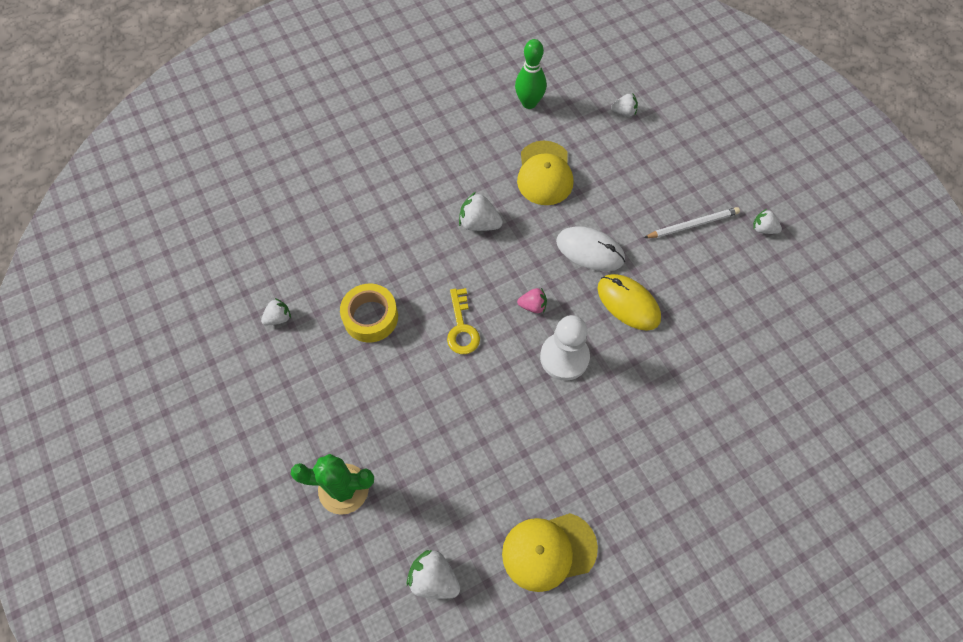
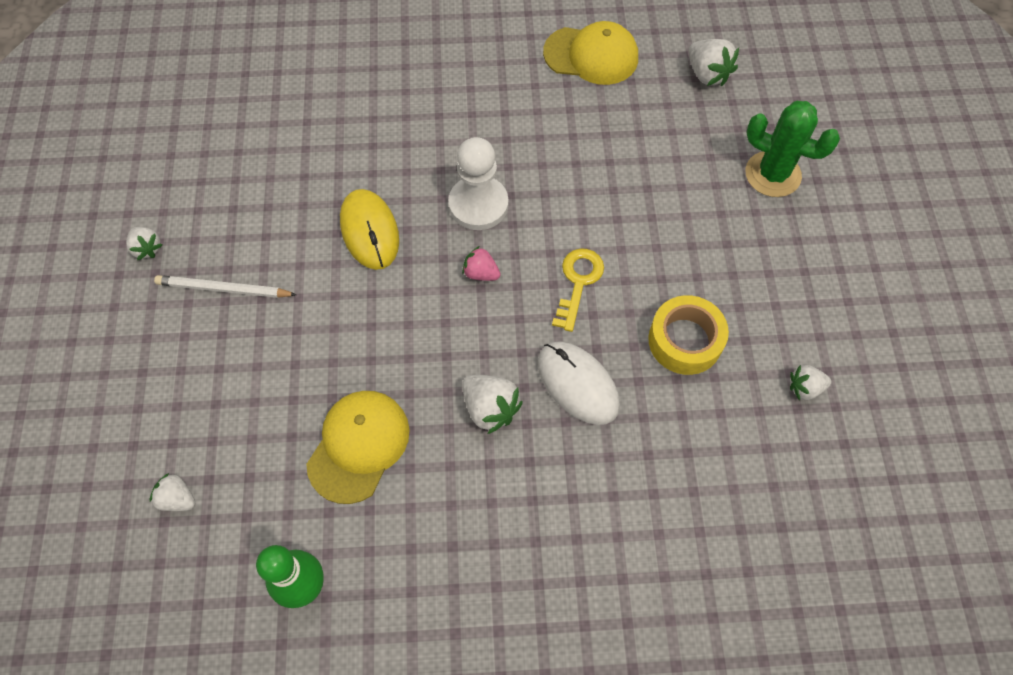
camera: 155 degrees left, 0 degrees up
white mouse [556,226,625,271] -> white mouse moved to [538,341,620,425]

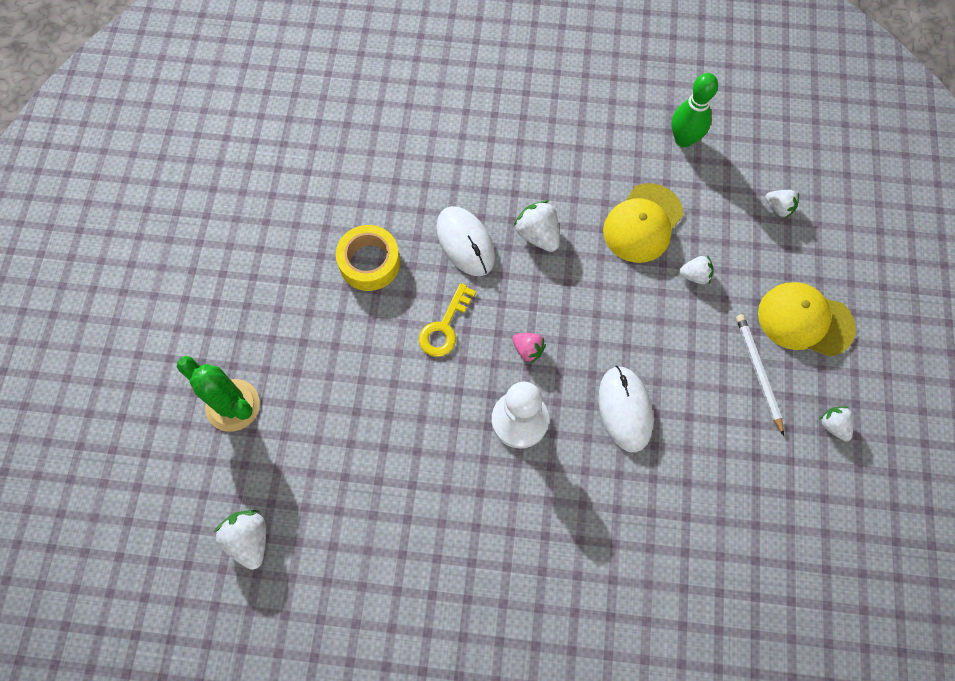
camera: 170 degrees left, 5 degrees up
white pencil [154,275,297,298] -> white pencil turned 120 degrees counterclockwise [736,314,784,436]
yellow mouse [340,189,399,270] -> white mouse [599,366,653,452]
yellow cap [543,21,638,85] -> yellow cap moved to [758,282,856,357]
white strawberry [790,365,831,401] -> white strawberry moved to [679,255,714,284]

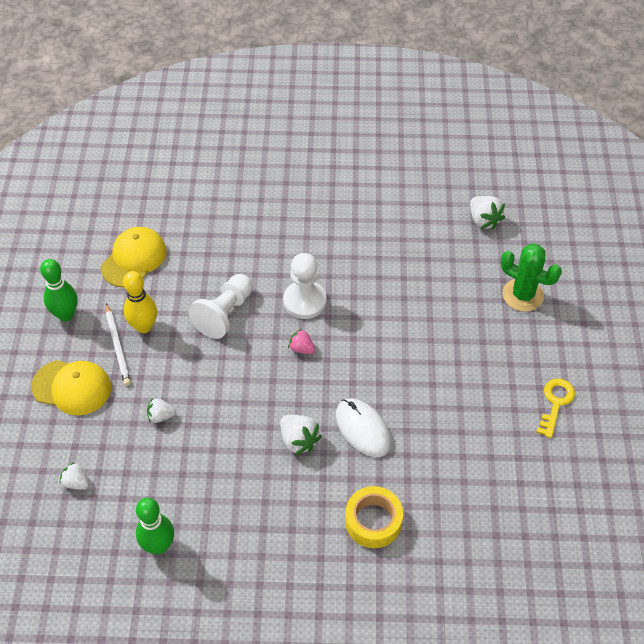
camera: 175 degrees right, 15 degrees down
yellow tape [336,225,400,291] -> yellow tape moved to [345,486,403,548]
yellow key [419,283,476,357] -> yellow key moved to [536,378,575,438]
white mouse [599,366,653,452] -> white pawn [189,274,253,339]
yellow cap [603,183,683,263] -> yellow cap moved to [101,227,167,288]
white strawberry [819,406,853,441] -> green bowling pin [40,259,78,321]
none -> yellow bowling pin [123,271,157,333]

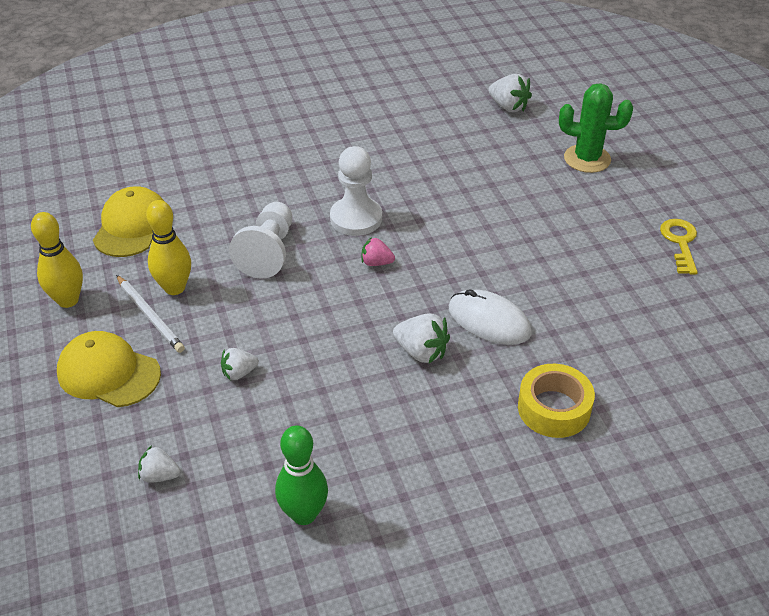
camera: 20 degrees left, 10 degrees down
yellow cap [31,360,111,416] -> yellow cap turned 150 degrees counterclockwise [57,331,161,407]
green bowling pin [40,259,78,321] -> yellow bowling pin [31,212,83,308]

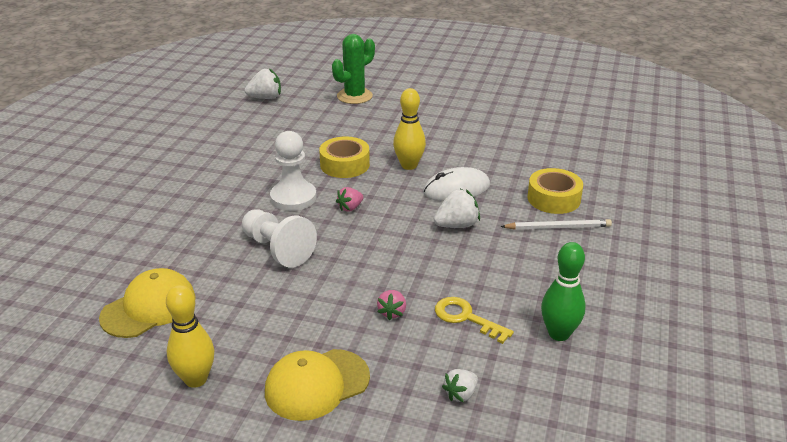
camera: 55 degrees left, 10 degrees down
yellow cap [93,186,165,257] -> yellow cap turned 90 degrees clockwise [99,268,196,338]
white pencil [116,275,185,353] -> white pencil moved to [500,219,612,230]
yellow bowling pin [146,200,191,295] -> yellow bowling pin moved to [393,88,426,170]
white strawberry [221,348,259,380] -> pink strawberry [377,290,406,320]
yellow key [660,219,698,275] -> yellow key moved to [435,297,514,344]
none -> yellow tape [319,137,370,178]

